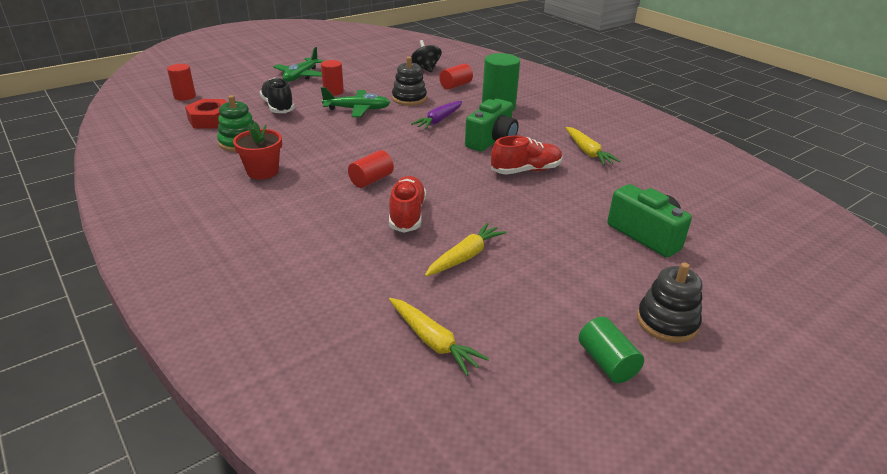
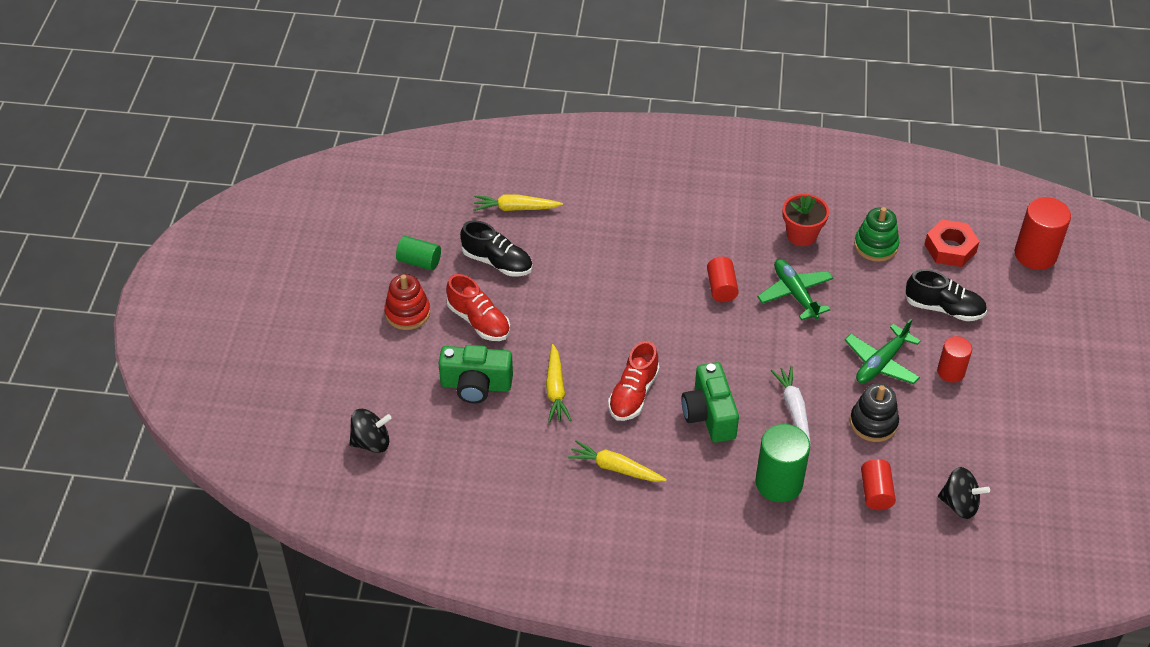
camera: 135 degrees right, 15 degrees up
red cylinder [167,64,196,101] -> red cylinder [1015,197,1071,270], size x1.62
green plane [273,47,324,82] -> green plane moved to [757,259,833,320]
red shoe [389,176,426,233] -> red shoe moved to [446,274,510,341]
purple carrot [411,101,463,129] -> white carrot [770,366,811,446]
yellow carrot [425,223,506,276] -> yellow carrot moved to [546,344,571,423]
black stacking toy [637,262,703,343] -> red stacking toy [384,274,430,330]
none -> black spinning top [349,409,392,453]
none -> black shoe [460,220,533,277]

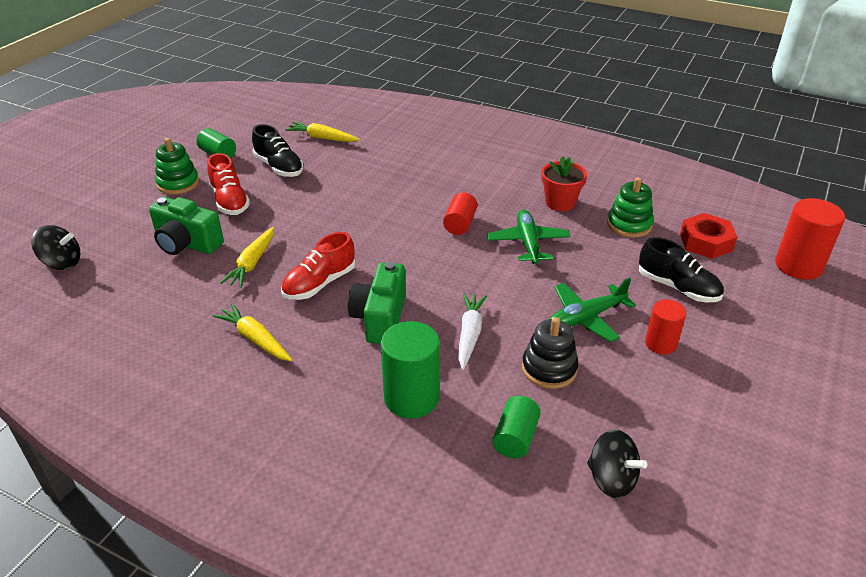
camera: 20 degrees right, 10 degrees down
red stacking toy [384,274,430,330] -> green stacking toy [155,138,199,194]
red cylinder [861,459,896,510] -> green cylinder [492,396,541,458]

